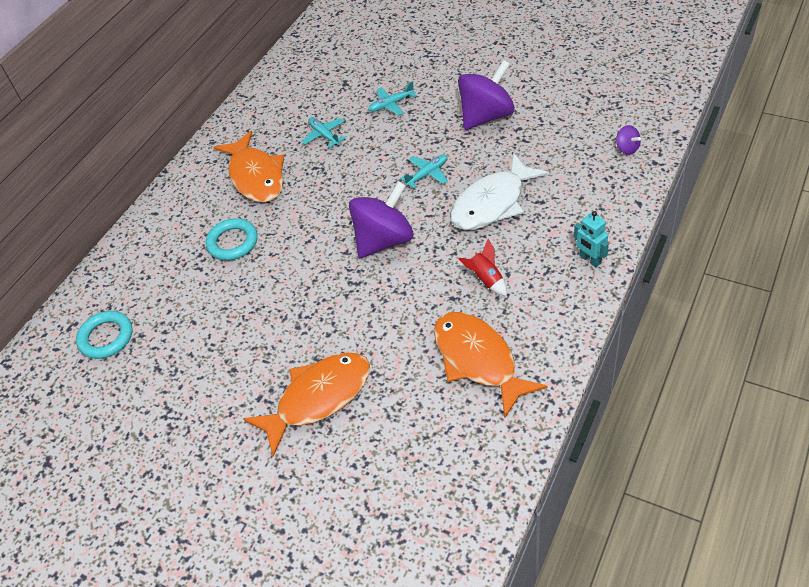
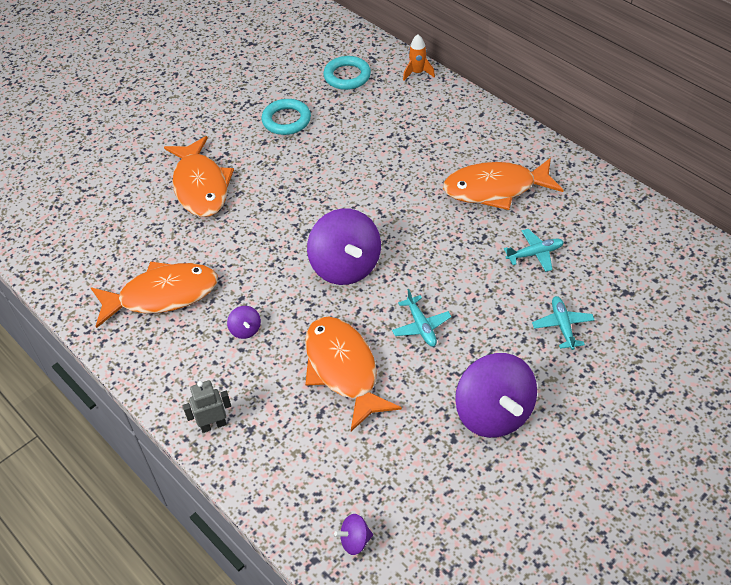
camera: 105 degrees right, 0 degrees up
turquoise ring [205,218,258,260] -> turquoise ring moved to [261,99,311,135]
white fish [450,153,549,230] -> orange fish [305,316,402,431]
red rocket [458,239,507,296] -> purple spinning top [227,306,261,339]
turquoise robot [574,211,609,267] -> grey robot [183,380,231,433]
none -> orange rocket [403,34,435,81]

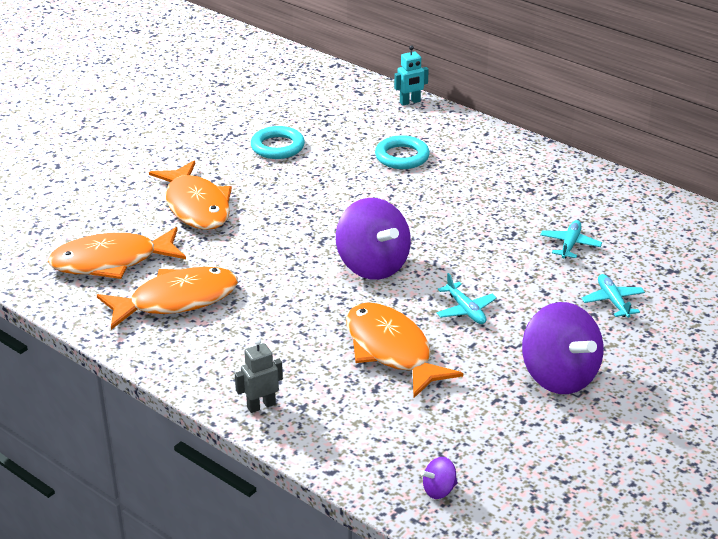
camera: 10 degrees left, 15 degrees down
purple spinning top [227,306,261,339] -> none
turquoise ring [323,56,371,90] -> turquoise ring moved to [375,135,430,169]
orange rocket [403,34,435,81] -> turquoise robot [394,45,429,106]
orange fish [443,158,564,210] -> orange fish moved to [48,227,186,279]
turquoise plane [504,229,564,272] -> turquoise plane turned 45 degrees counterclockwise [540,220,602,258]

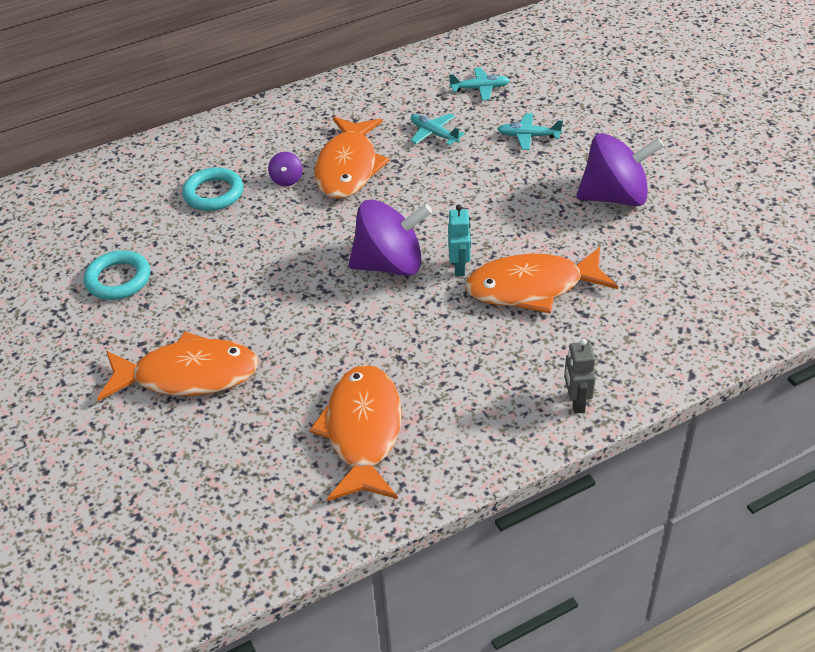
camera: 65 degrees left, 10 degrees up
orange fish [48,227,186,279] -> orange fish moved to [314,117,390,199]
turquoise robot [394,45,429,106] -> turquoise robot moved to [448,204,471,276]
purple spinning top [420,457,458,499] -> purple spinning top moved to [268,152,302,186]
turquoise plane [437,273,497,324] -> turquoise plane moved to [449,67,510,101]

